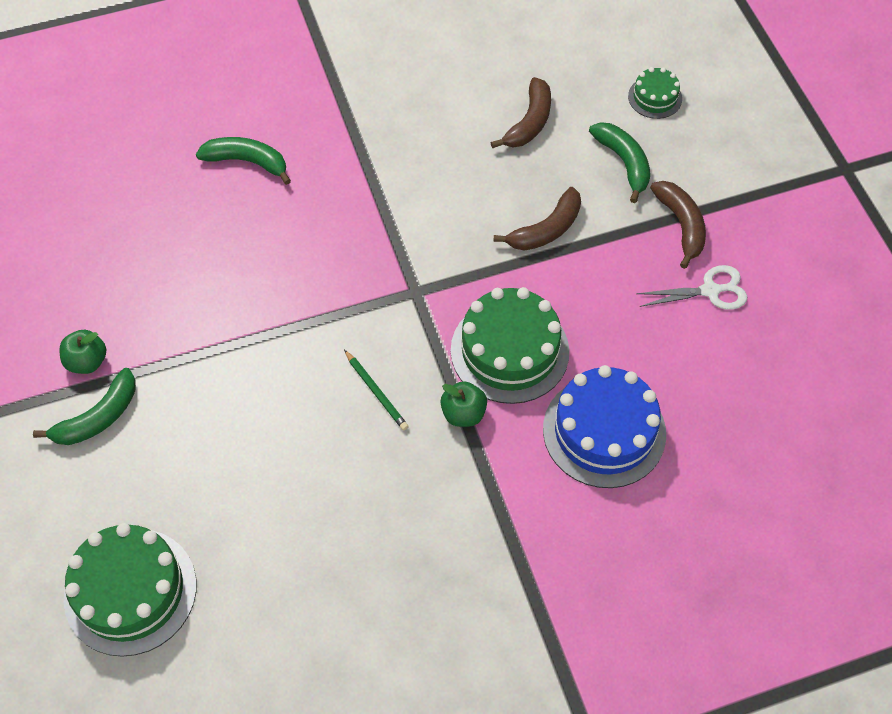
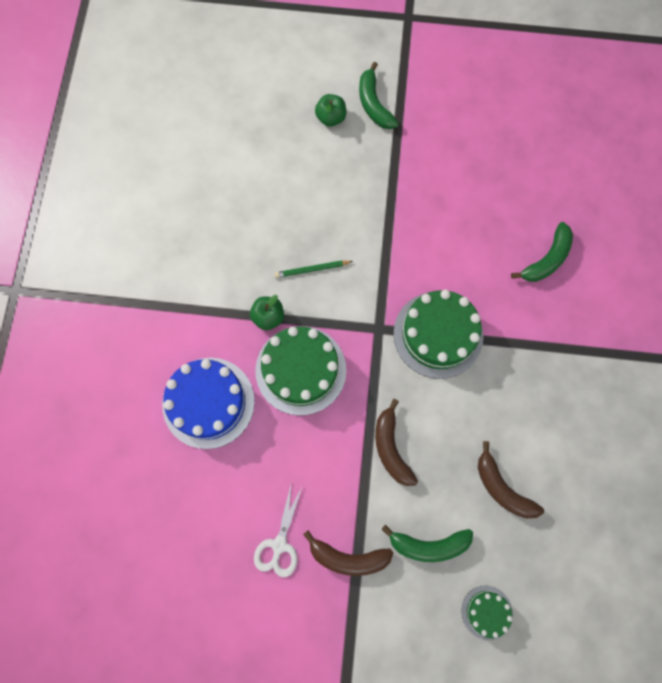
camera: 115 degrees right, 15 degrees up
green apple [59,330,106,374] -> green apple moved to [315,94,346,126]
green cake [64,523,197,657] -> green cake moved to [393,290,484,379]

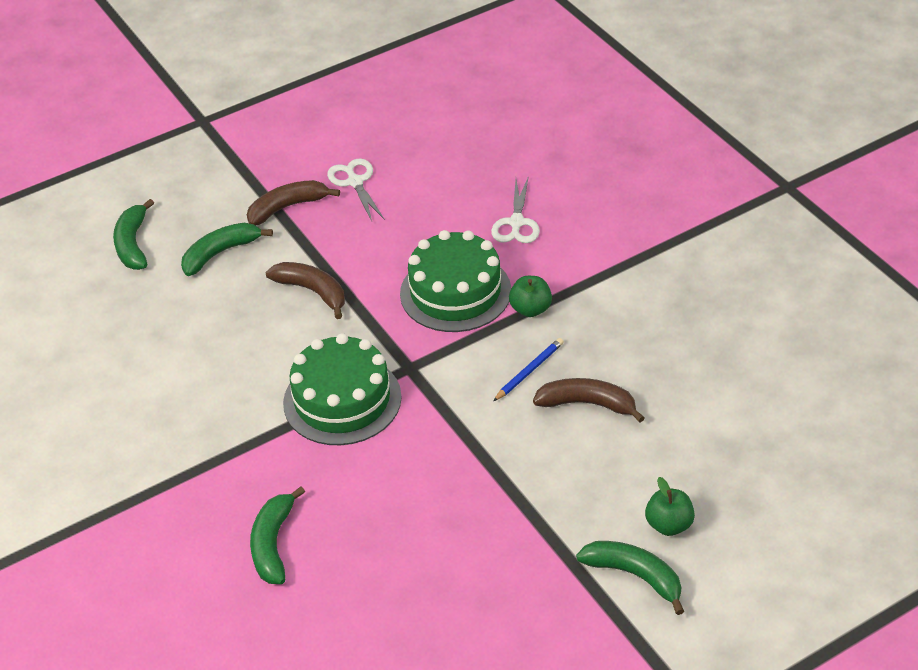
camera: 145 degrees right, 30 degrees down
blue cake [162,358,255,449] -> white scissors [491,176,540,243]
green pencil [275,260,353,278] -> blue pencil [493,338,564,401]
green cake [462,585,513,640] -> green banana [113,199,154,270]
brown banana [478,441,544,518] -> brown banana moved to [533,378,645,422]

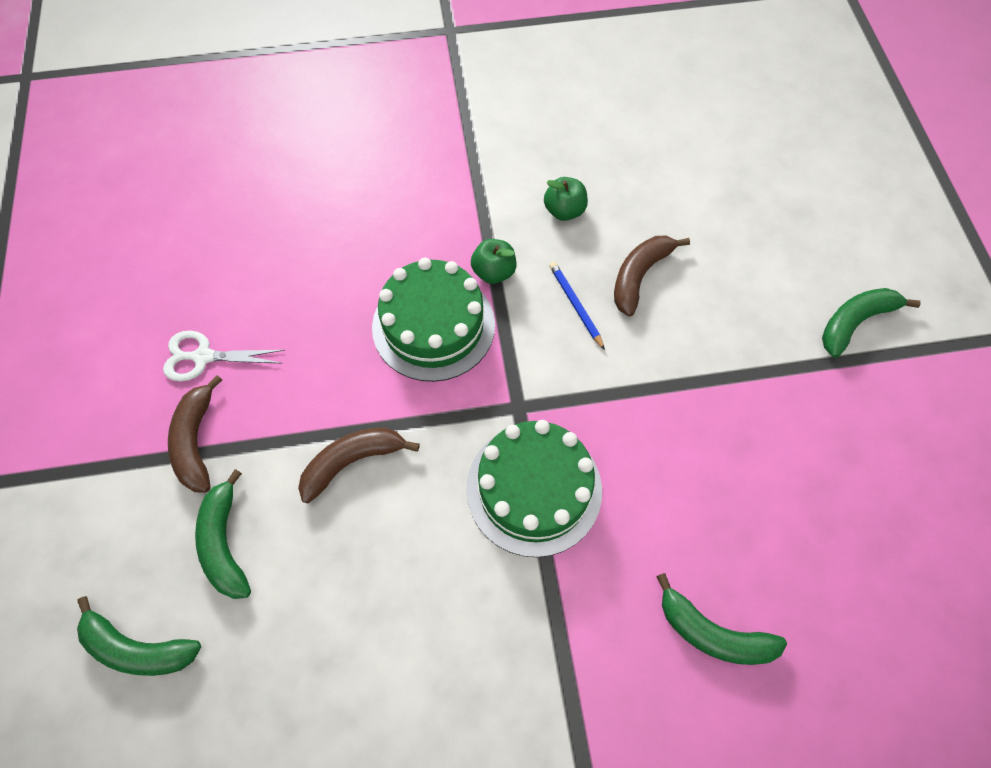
camera: 70 degrees left, 20 degrees up
white scissors [491,176,540,243] -> none
green apple [645,477,695,536] -> green apple moved to [544,177,588,221]

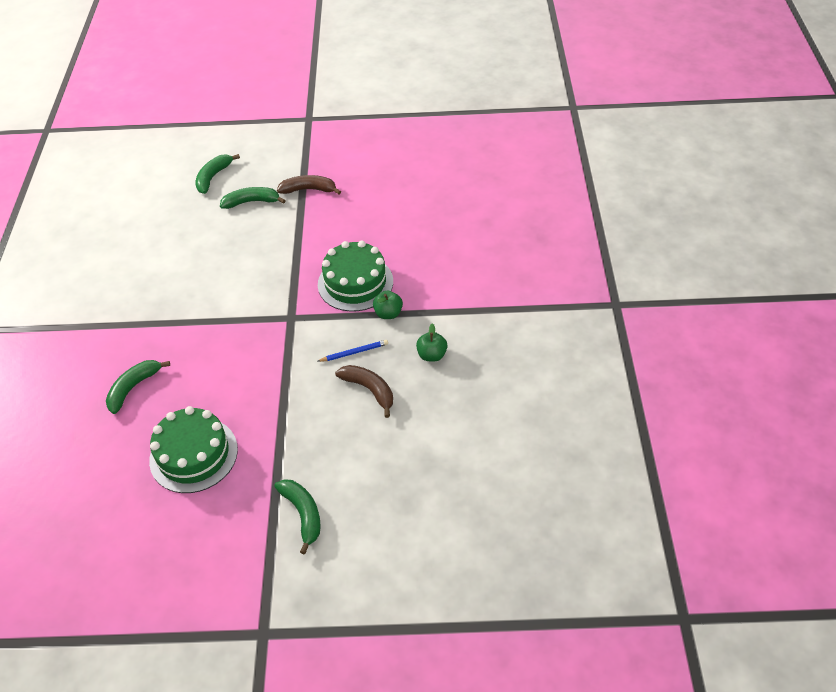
camera: 100 degrees right, 15 degrees down
white scissors [163,331,285,381] -> none
brown banana [298,427,420,503] -> none
green cake [466,420,602,557] -> green cake moved to [149,406,238,493]

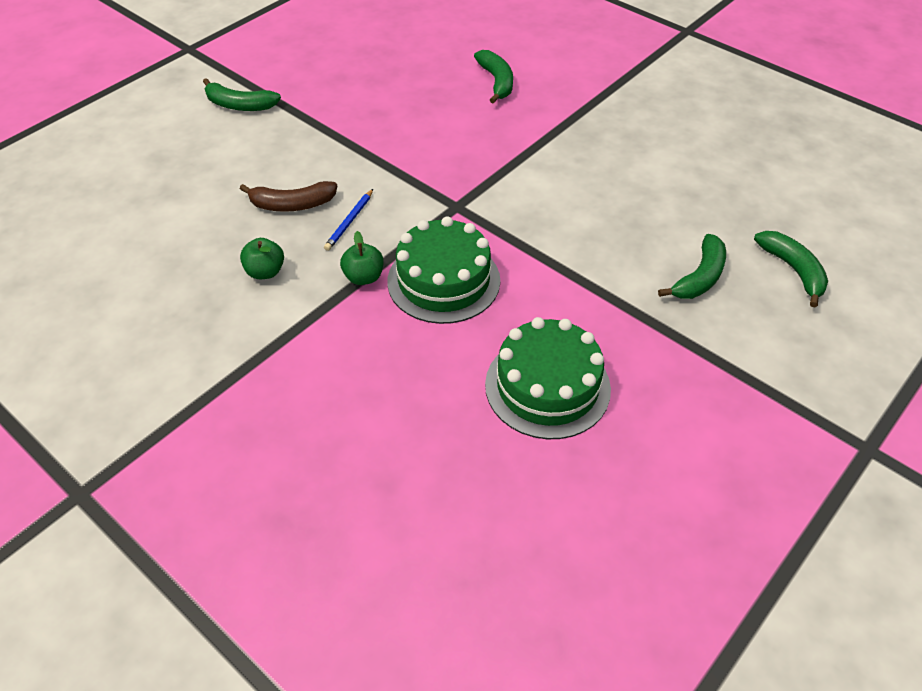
camera: 130 degrees right, 0 degrees up
green cake [149,406,238,493] -> green cake moved to [485,317,611,439]
brown banana [277,175,341,195] -> none

